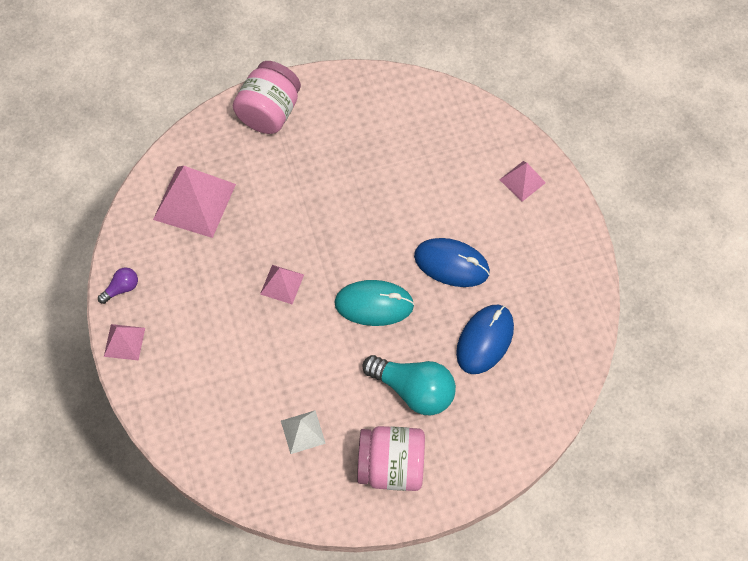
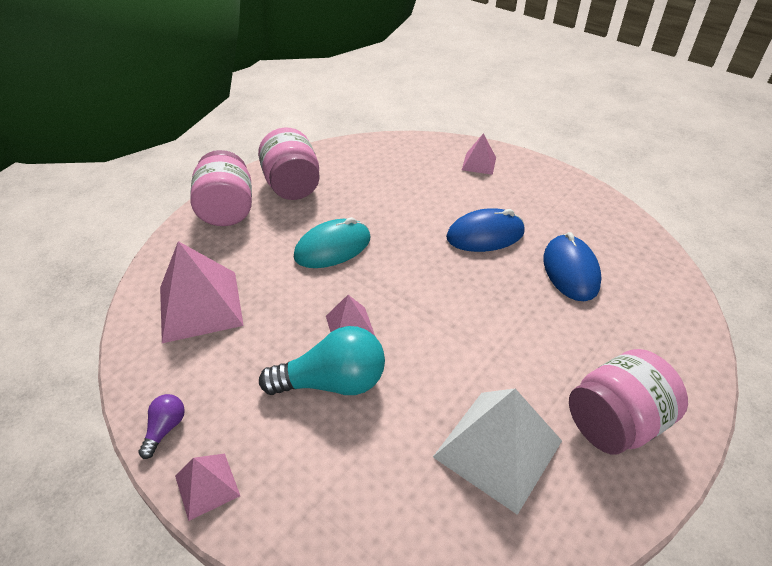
camera: 35 degrees left, 20 degrees down
white pyramid [281,410,326,454] -> white pyramid [433,388,562,515], size x1.91
turquoise mouse [334,280,414,326] -> turquoise mouse moved to [294,217,370,268]
turquoise light bulb [362,355,456,415] -> turquoise light bulb moved to [259,326,385,395]
none -> pink jar [258,128,320,200]

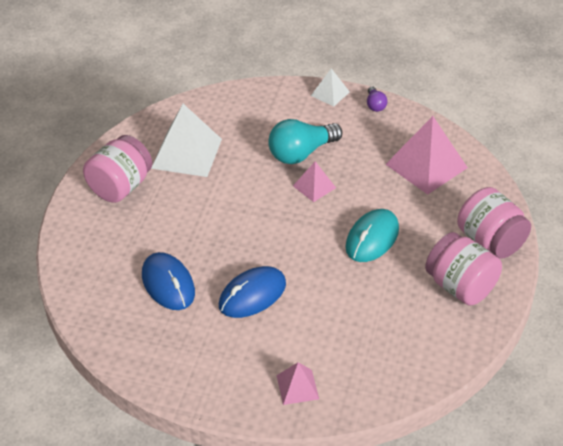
camera: 155 degrees right, 0 degrees up
pink pyramid [175,454,240,521] -> white pyramid [311,68,350,107]

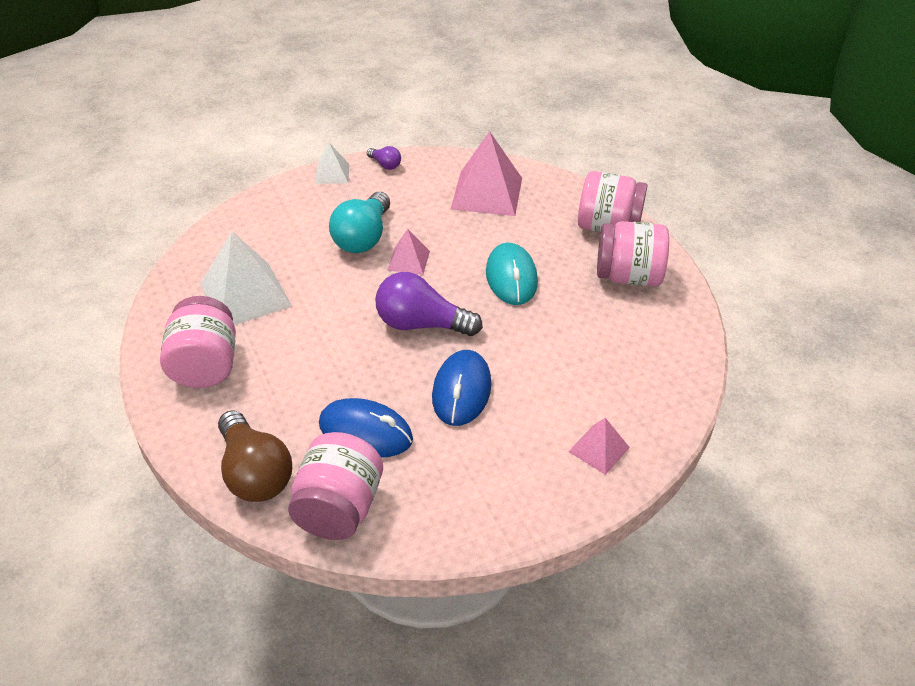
camera: 40 degrees left, 0 degrees up
none -> brown light bulb [218,410,292,502]
none -> pink jar [288,432,383,540]
none -> purple light bulb [375,272,483,336]

